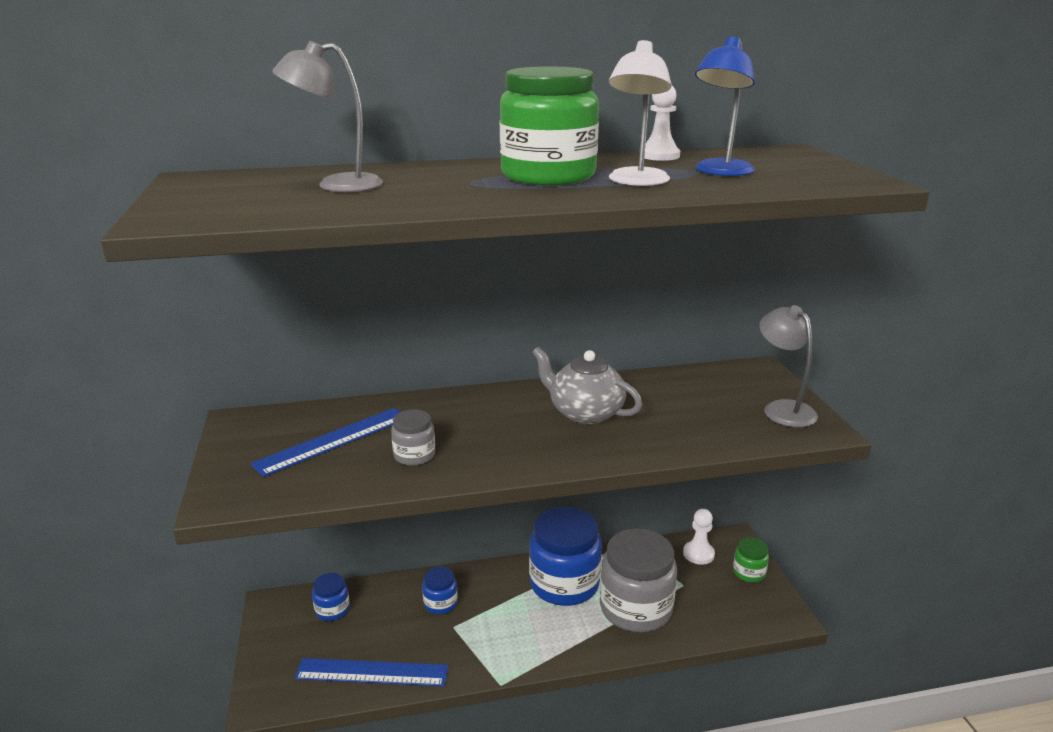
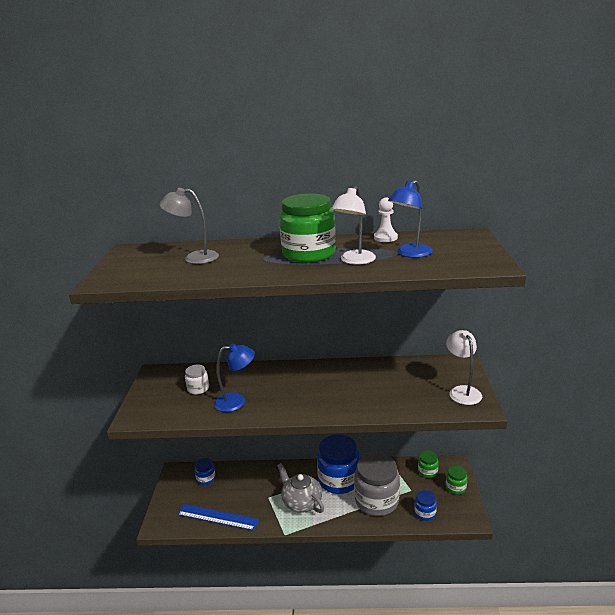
camera: 15 degrees right, 0 degrees up
blue ruler [251,408,400,477] -> white jar [185,365,209,394]
grey jar [391,409,435,466] -> blue lamp [214,343,255,412]
blue jar [422,567,458,614] -> blue jar moved to [414,490,437,521]
grey teapot [532,347,643,424] -> grey teapot moved to [277,463,324,513]
white pawn [683,509,715,565] -> green jar [418,450,439,478]
grey lamp [759,305,818,427] -> white lamp [446,330,482,405]

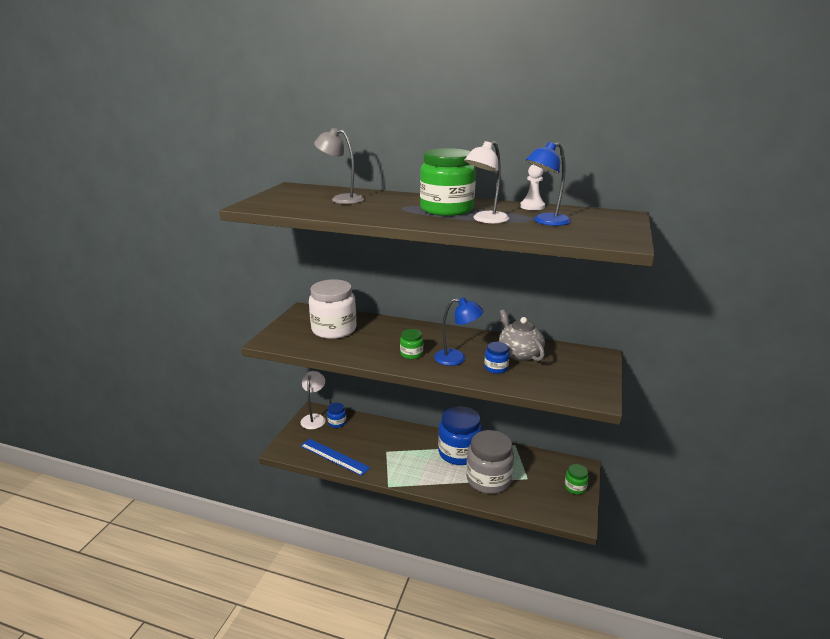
camera: 15 degrees right, 0 degrees up
white jar [185,365,209,394] -> white jar [309,279,356,339], size x2.13
blue lamp [214,343,255,412] -> blue lamp moved to [434,297,483,366]
grey teapot [277,463,324,513] -> grey teapot moved to [499,309,545,361]
blue jar [414,490,437,521] -> blue jar moved to [484,342,510,374]
green jar [418,450,439,478] -> green jar moved to [400,329,423,359]
white lamp [446,330,482,405] -> white lamp moved to [300,371,326,429]

